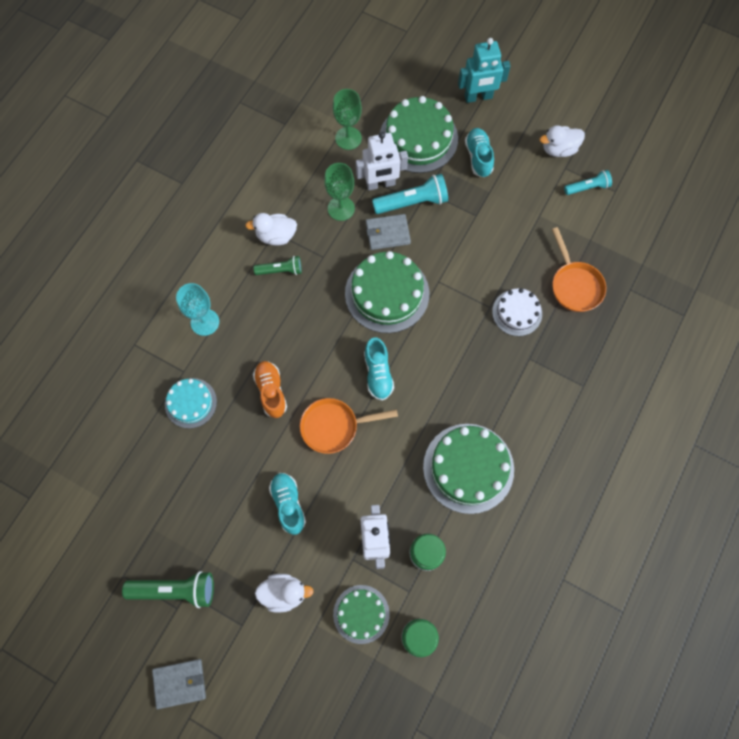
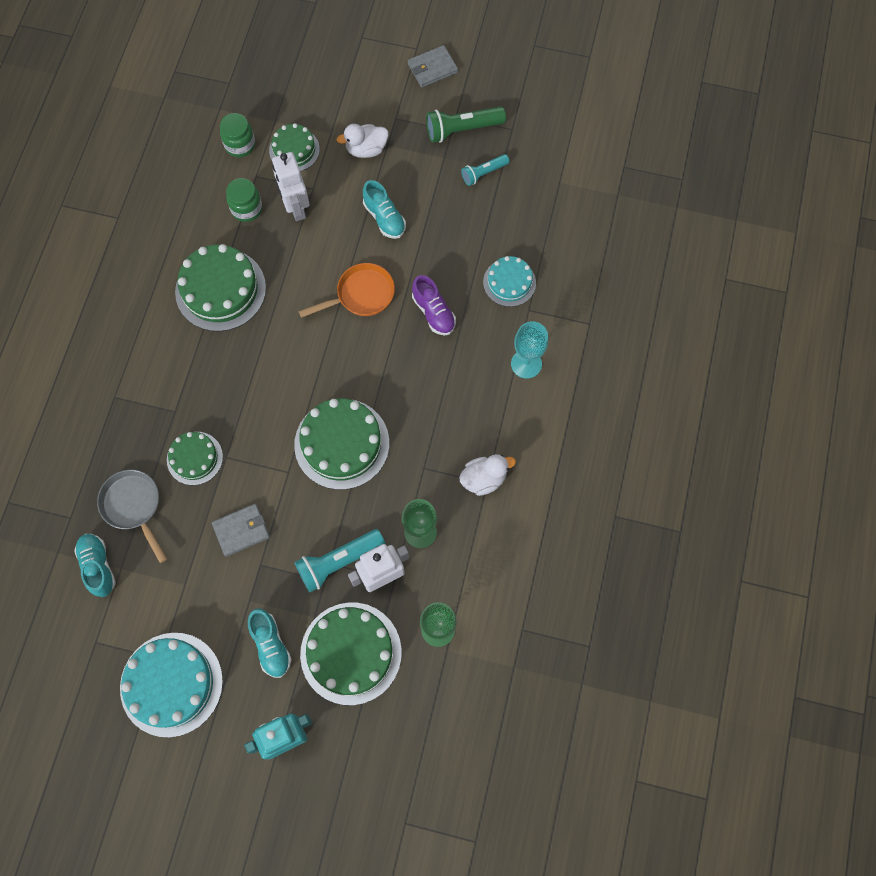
camera: 165 degrees right, 0 degrees up
orange shoe [253,361,287,418] -> purple shoe [412,275,456,335]
green flashlight [254,256,302,275] -> none
turquoise shoe [364,337,394,401] -> turquoise shoe moved to [74,534,116,597]
grey wallet [366,214,411,250] -> grey wallet moved to [212,503,270,557]
white cake [492,288,542,336] -> green cake [167,432,223,485]
white duck [540,125,585,157] -> turquoise cake [120,633,223,737]
orange pan [552,227,606,312] -> grey pan [97,470,167,563]
turquoise flashlight [564,170,612,195] -> turquoise flashlight moved to [461,154,509,186]

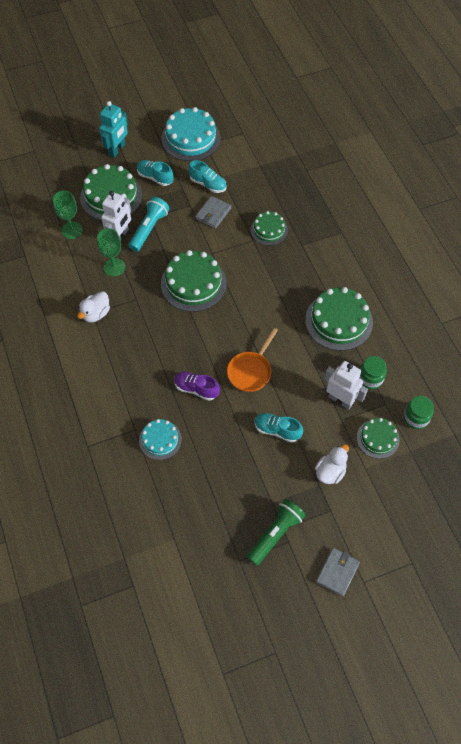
camera: 145 degrees right, 10 degrees down
turquoise shoe [74,534,116,597] -> turquoise shoe moved to [188,160,227,193]
grey pan [97,470,167,563] -> none
turquoise flashlight [461,154,509,186] -> none
turquoise goblet [511,321,548,379] -> none

